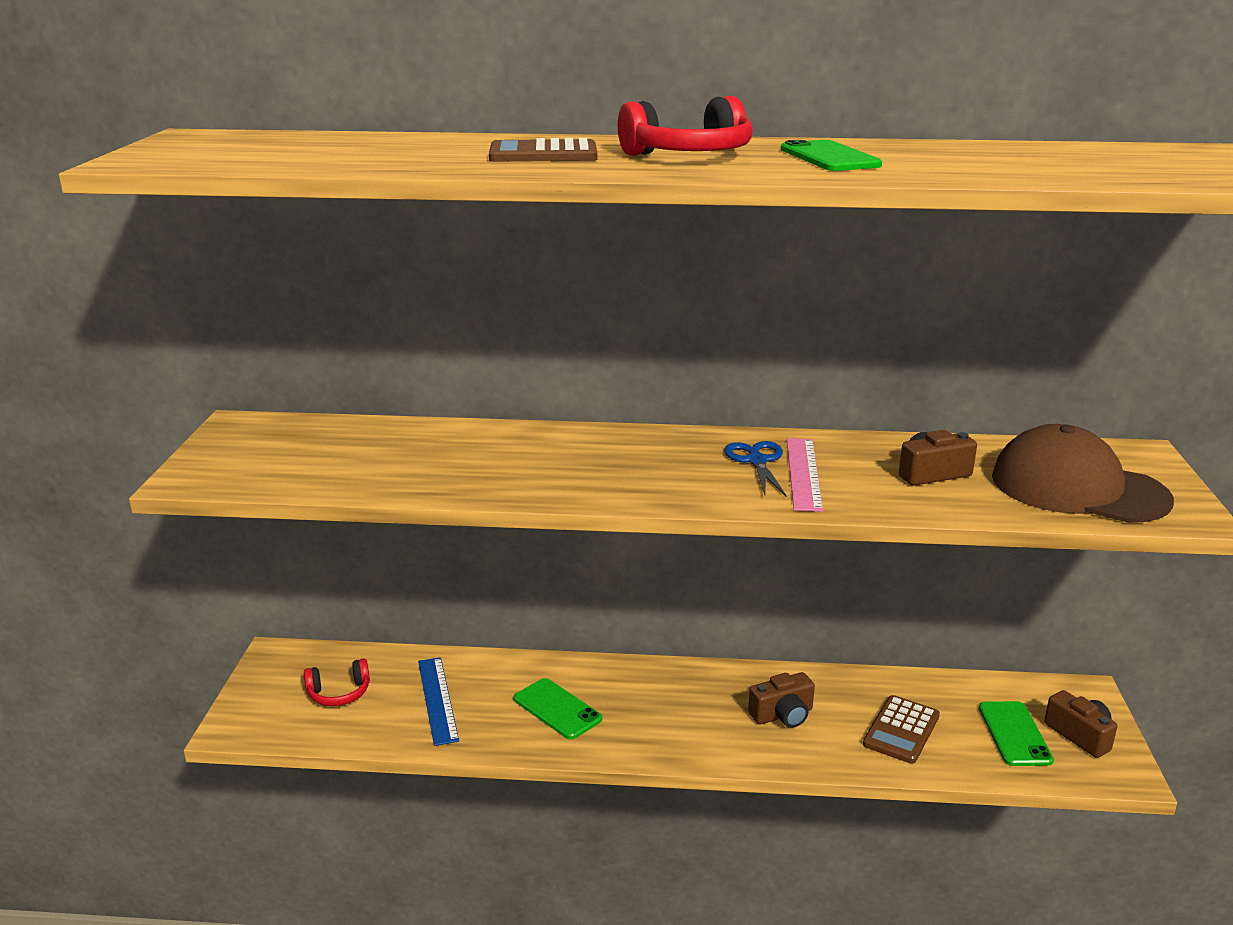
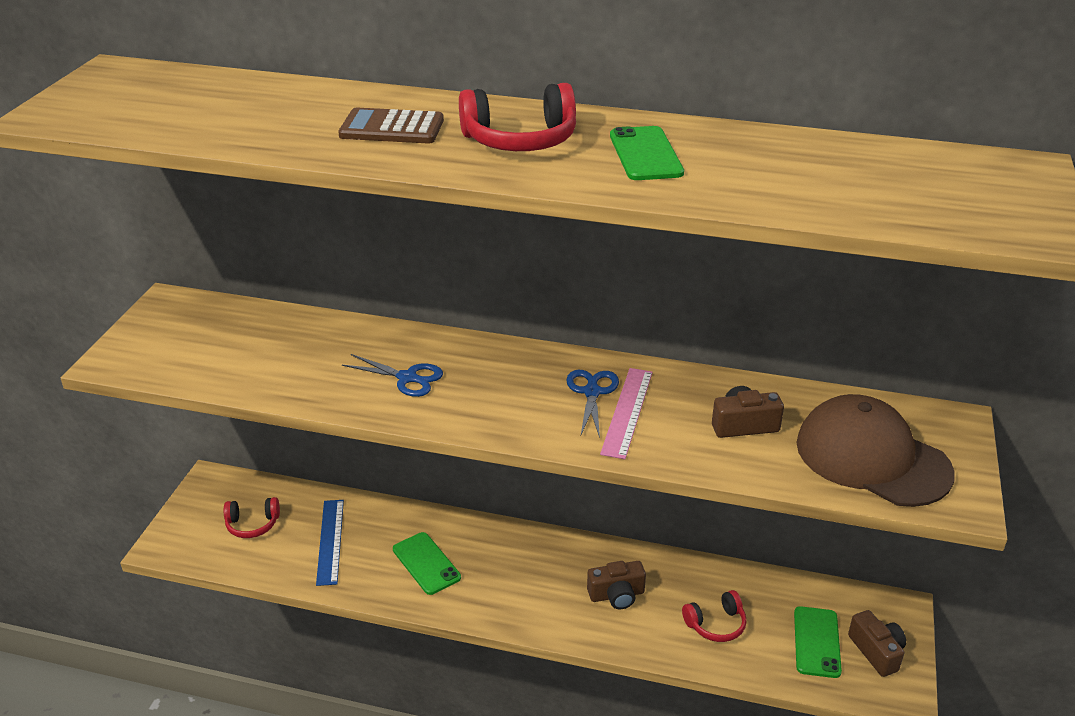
camera: 10 degrees right, 10 degrees up
brown calculator [863,695,940,764] -> red headphones [682,590,747,642]
none -> blue scissors [342,354,443,397]

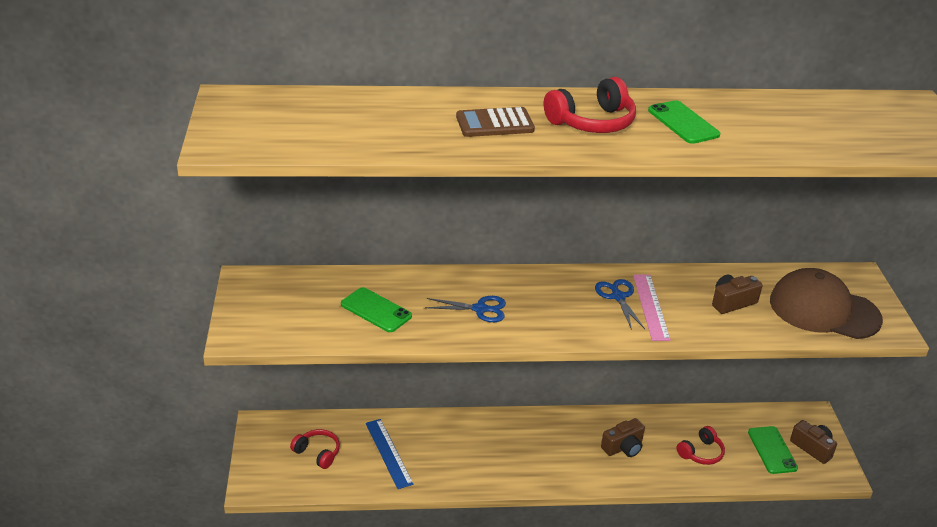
camera: 20 degrees left, 0 degrees up
red headphones [224,497,280,538] -> red headphones turned 120 degrees counterclockwise [290,429,340,469]
green phone [393,532,461,595] -> green phone moved to [341,287,412,332]

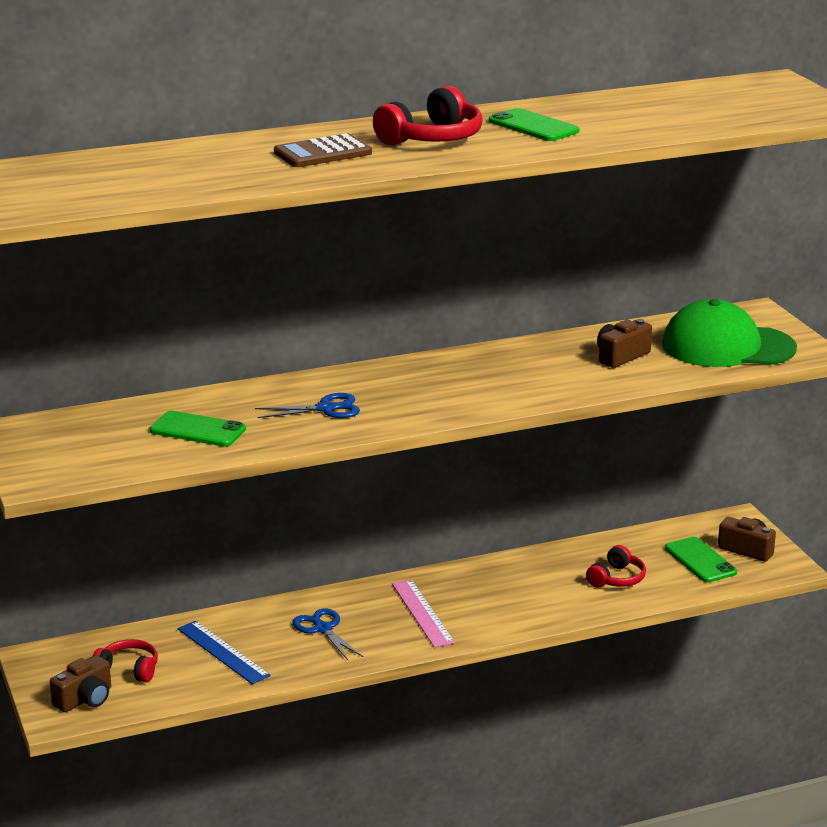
camera: 15 degrees left, 10 degrees down
blue scissors [595,279,645,330] -> blue scissors moved to [292,608,363,660]
brown camera [601,418,645,457] -> brown camera moved to [50,655,111,712]
pink ruler [633,274,671,341] -> pink ruler moved to [392,579,455,647]
brown cap [770,268,883,339] -> green cap [662,299,797,367]

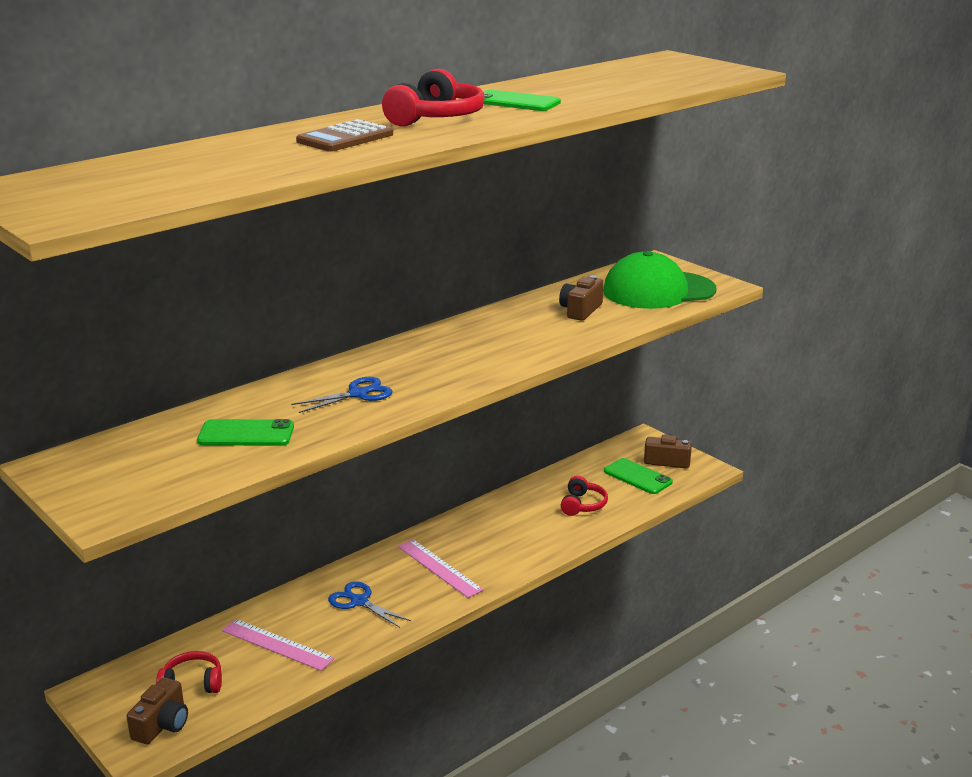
camera: 20 degrees left, 0 degrees up
blue ruler [178,621,271,684] -> pink ruler [222,619,335,671]

